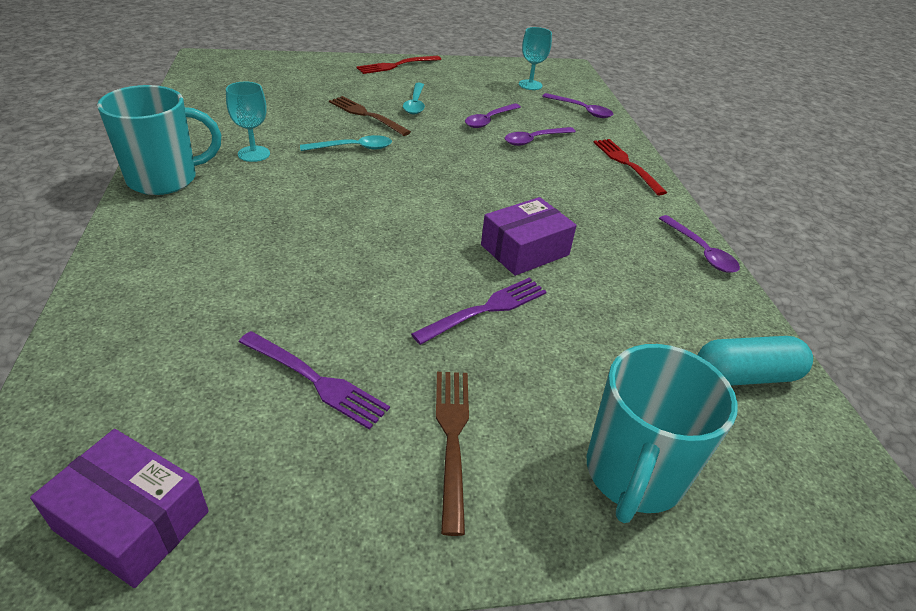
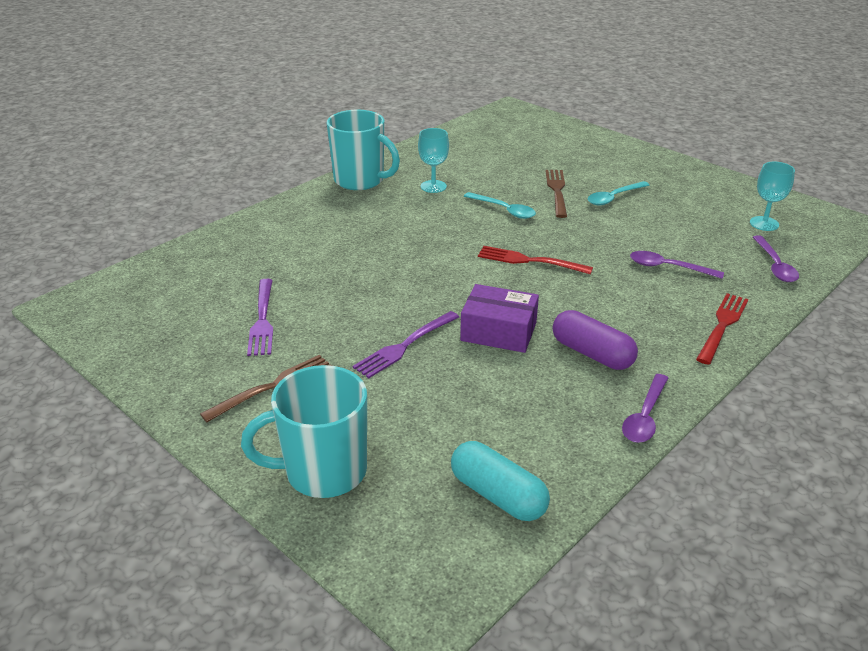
camera: 55 degrees right, 5 degrees down
purple box [30,429,209,588] -> none
red fork [356,56,441,74] -> red fork moved to [478,246,593,274]
purple fork [411,278,546,345] -> purple fork turned 120 degrees clockwise [353,311,459,378]
purple spoon [465,103,521,128] -> none
none -> purple capsule [553,310,638,370]

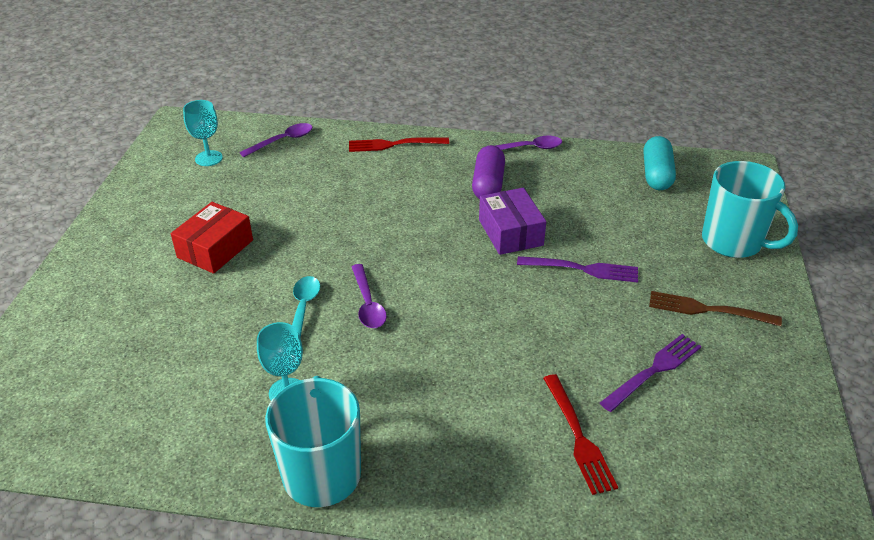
camera: 125 degrees left, 5 degrees up
red fork [478,246,593,274] -> red fork moved to [543,374,618,495]
brown fork [546,170,567,218] -> none
turquoise spoon [588,181,650,206] -> red box [171,202,253,274]
purple spoon [630,251,724,279] -> purple spoon moved to [352,264,387,328]

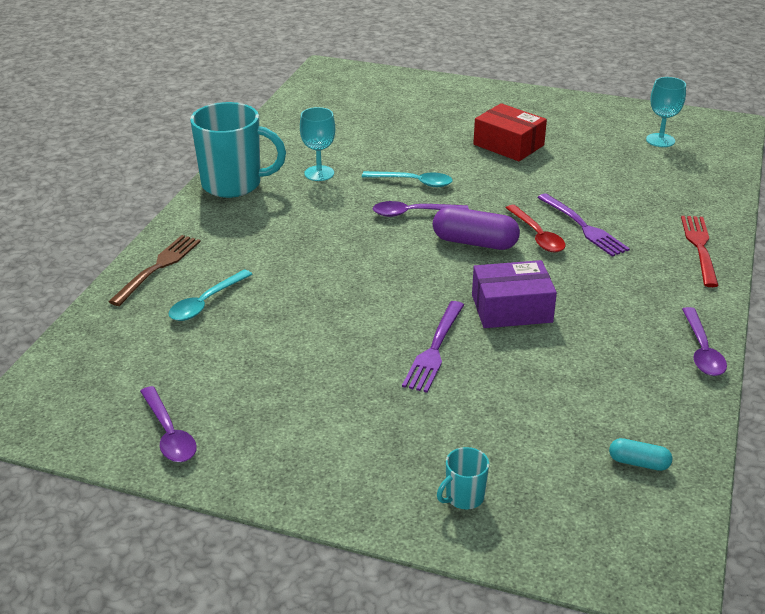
camera: 100 degrees right, 5 degrees down
purple spoon [239,123,312,157] -> purple spoon moved to [140,386,197,462]
purple capsule [472,145,505,199] -> purple capsule moved to [433,207,520,250]
red fork [543,374,618,495] -> turquoise spoon [168,269,252,321]
purple fork [600,334,701,412] -> purple fork moved to [537,193,630,257]
turquoise capsule [644,136,676,190] -> turquoise capsule [609,438,672,471], size x0.54
brown fork [649,291,782,326] -> brown fork moved to [108,235,201,306]
turquoise mug [702,161,798,258] -> turquoise mug [437,447,489,509], size x0.44
none -> red spoon [506,205,566,253]

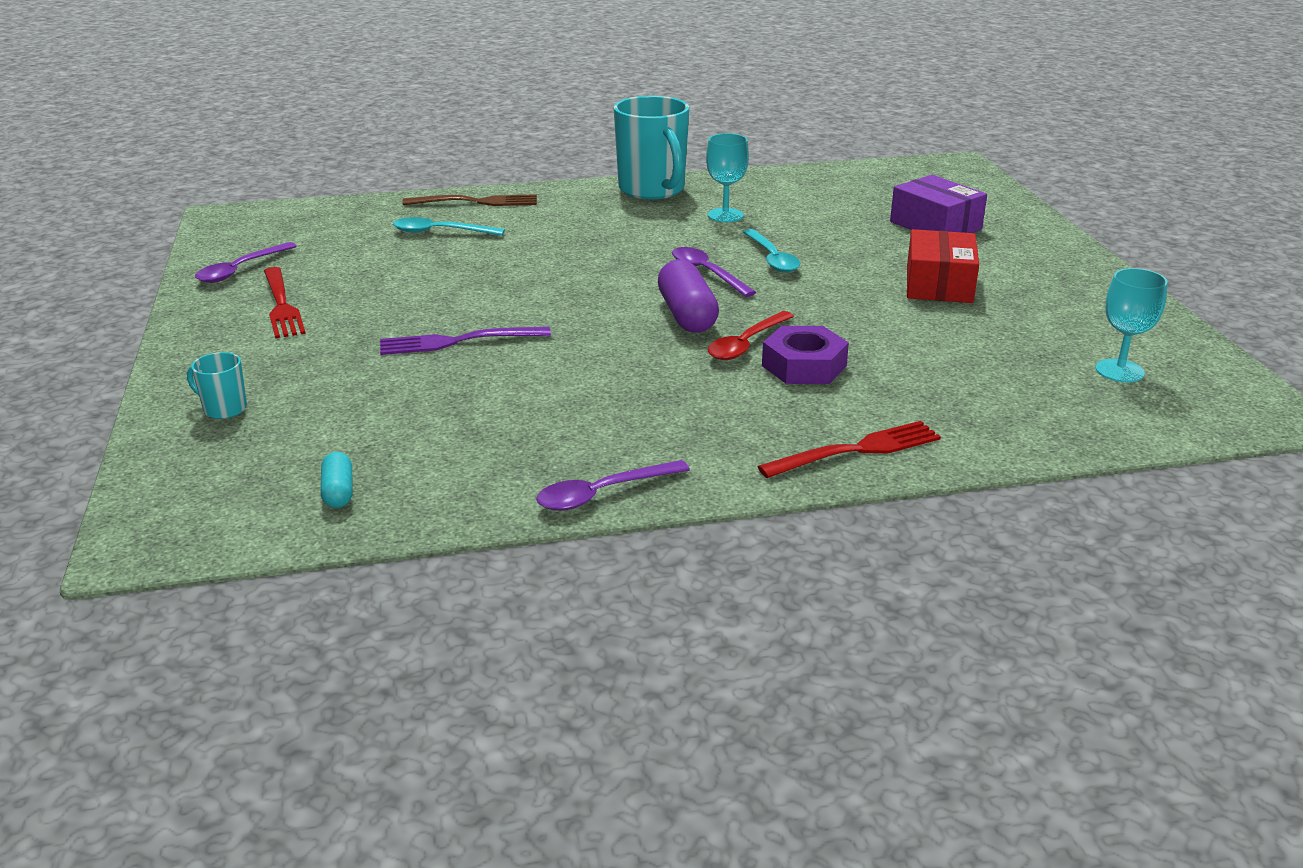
camera: 60 degrees right, 5 degrees down
purple box [472,260,557,328] -> purple box moved to [890,175,987,233]
purple fork [537,193,630,257] -> purple nut [762,326,849,384]
none -> red fork [264,267,306,338]

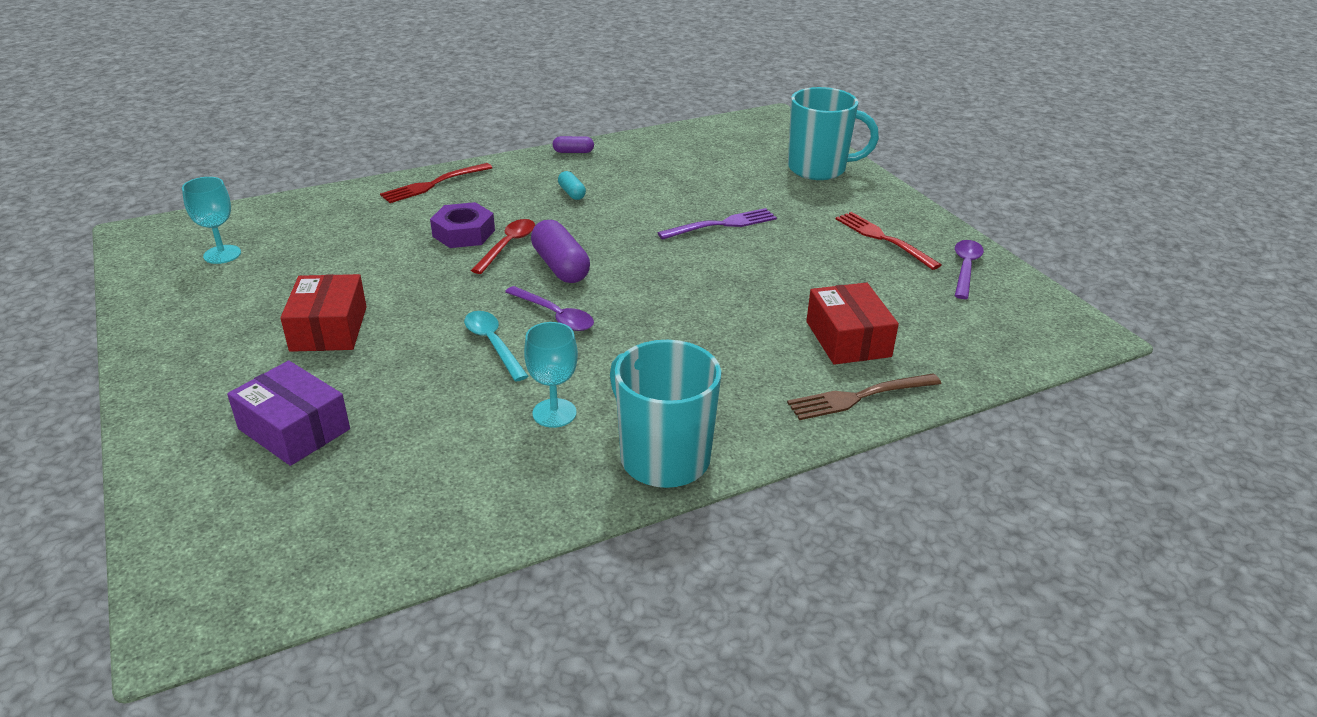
camera: 165 degrees right, 5 degrees up
turquoise mug [187,352,247,419] -> turquoise mug [788,87,879,180], size x2.27
turquoise capsule [321,452,353,508] -> turquoise capsule moved to [558,171,586,200]
turquoise spoon [393,217,505,236] -> red box [806,282,899,365]
purple spoon [536,460,690,511] -> purple capsule [553,136,594,153]

